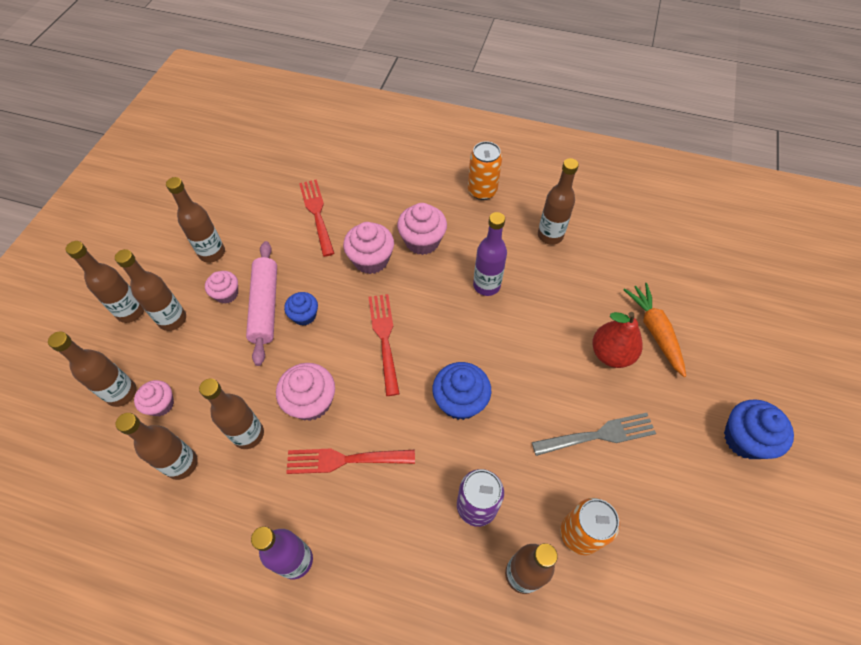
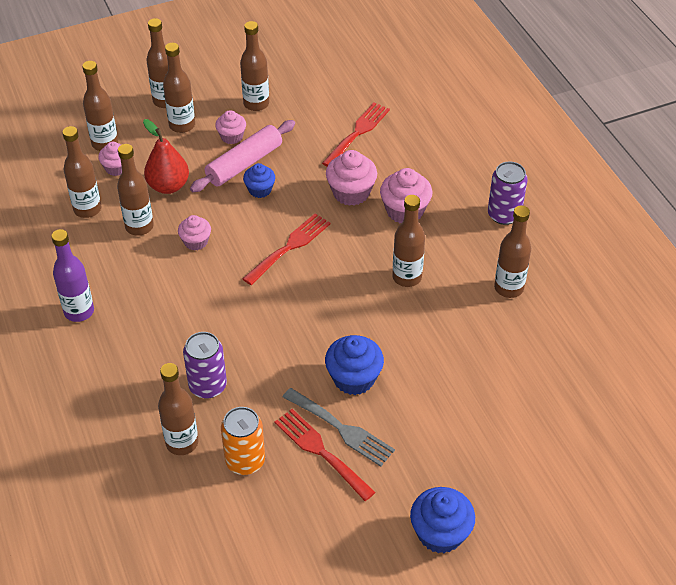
camera: 50 degrees right, 10 degrees down
pink cupcake [276,363,335,421] -> pink cupcake [178,215,211,251], size x0.63
red fork [286,449,415,474] -> red fork moved to [275,409,376,501]
blue cupcake [432,362,491,420] -> blue cupcake moved to [325,335,384,395]
orange can [468,141,502,200] -> purple can [488,162,528,225]
purple bottle [473,212,507,296] -> brown bottle [392,195,425,287]
red pear [592,312,643,368] -> red pear moved to [143,119,189,194]
orange carrot [623,283,686,377] -> none

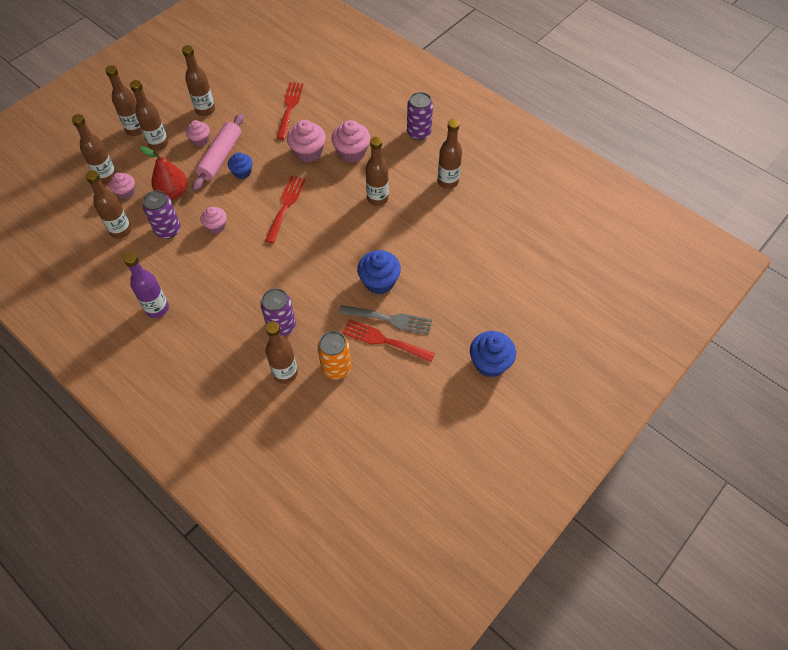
camera: 25 degrees left, 10 degrees up
brown bottle [117,144,154,236] -> purple can [143,190,181,239]

